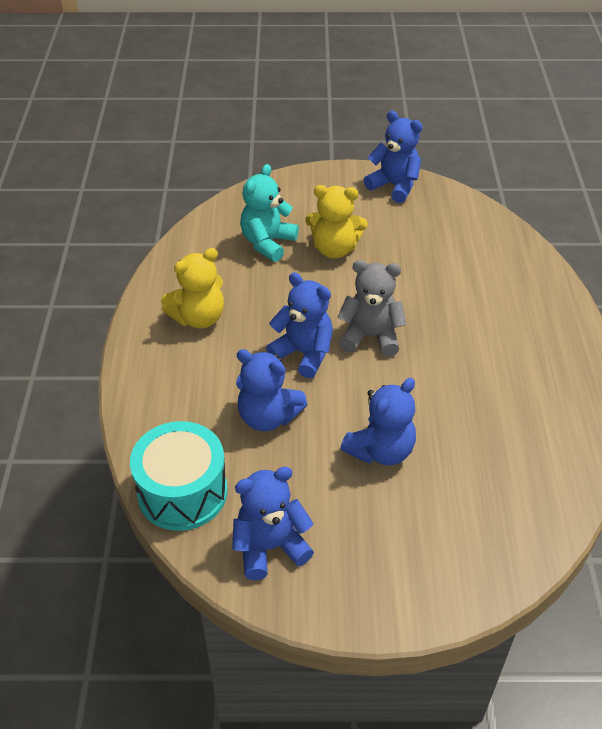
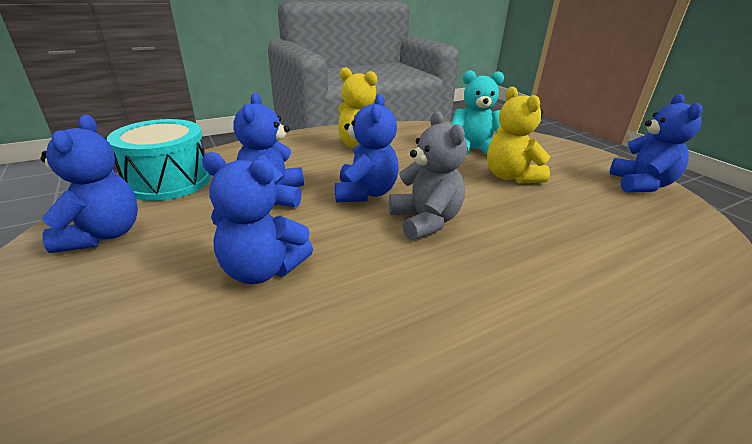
camera: 60 degrees right, 15 degrees down
blue teddy bear [232,466,314,580] -> blue teddy bear turned 45 degrees clockwise [40,115,138,253]

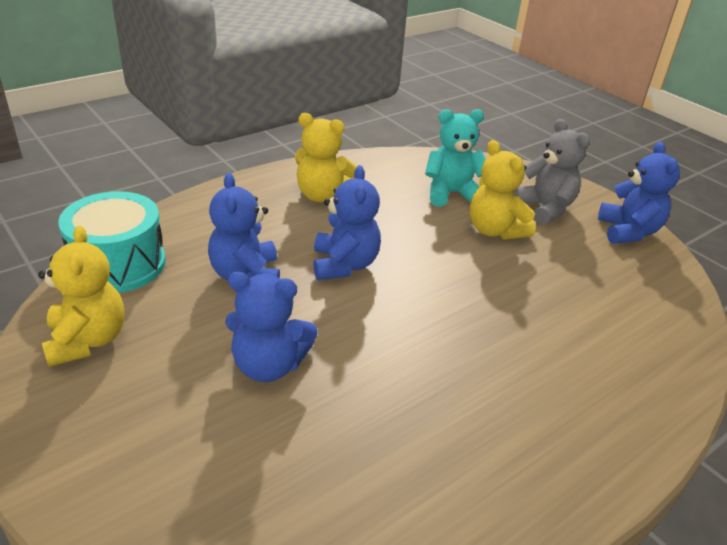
camera: 10 degrees left, 5 degrees up
blue teddy bear [40,115,138,253] -> yellow teddy bear [38,226,125,367]
grey teddy bear [389,111,467,240] -> grey teddy bear moved to [513,119,590,225]

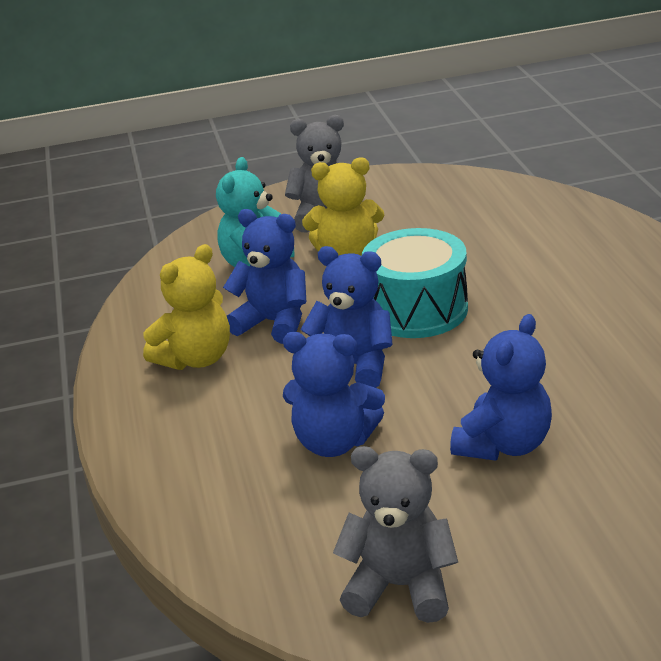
camera: 60 degrees left, 5 degrees down
yellow teddy bear [38,226,125,367] -> grey teddy bear [333,446,458,623]
turquoise drum [58,191,166,293] -> turquoise drum moved to [362,228,468,338]
blue teddy bear [598,142,680,244] -> blue teddy bear moved to [223,209,306,344]

